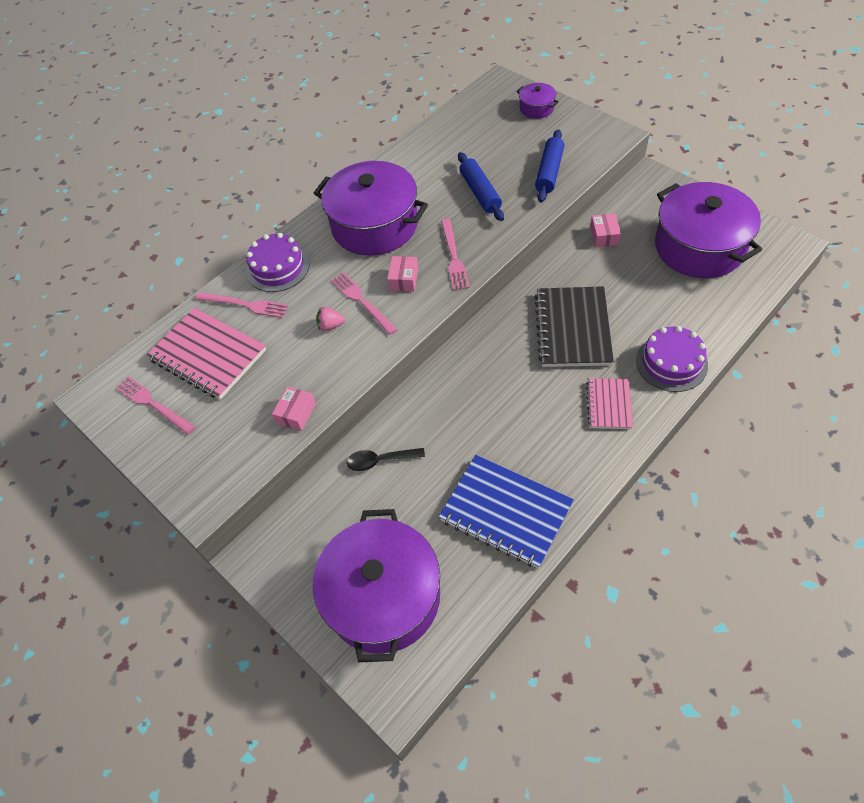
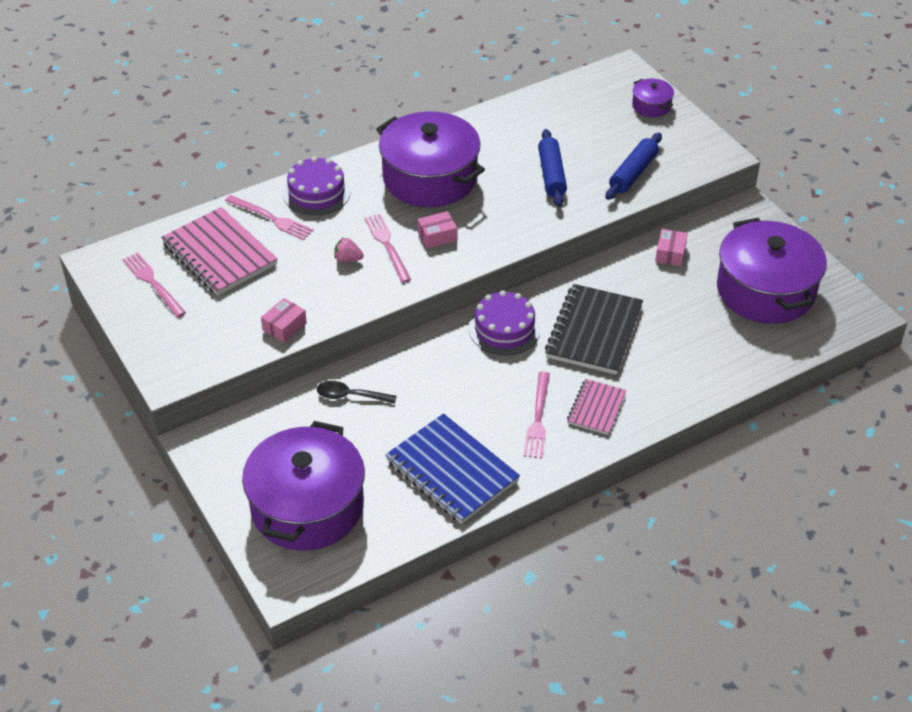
camera: 10 degrees right, 10 degrees down
pink box [387,256,418,291] -> pink box turned 45 degrees clockwise [417,211,457,249]
pink fork [441,219,470,290] -> pink fork moved to [523,372,550,459]
purple cake [636,326,708,392] -> purple cake moved to [469,290,541,355]

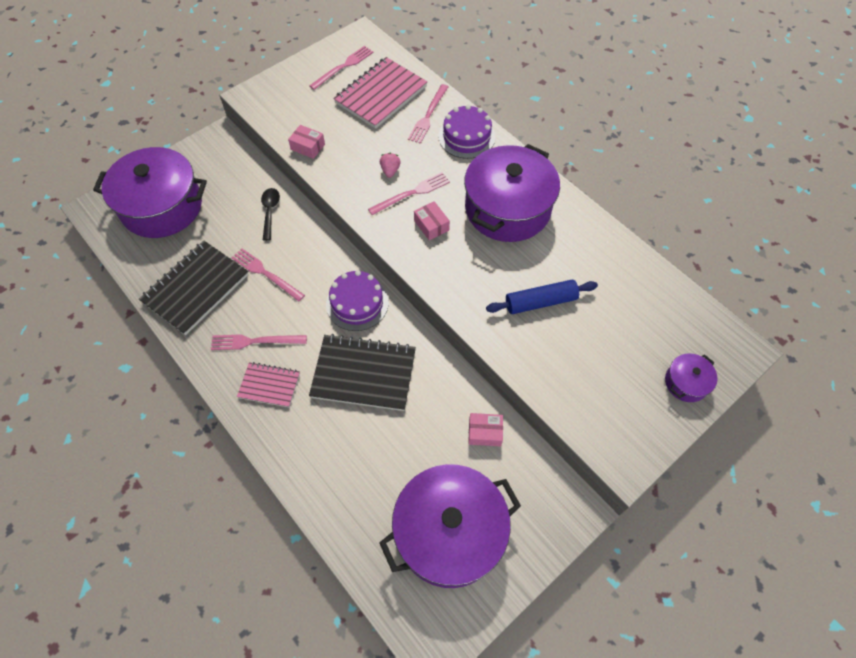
camera: 80 degrees right, 15 degrees up
blue notebook [385,413,520,524] -> black notebook [139,241,249,335]
blue rolling pin [605,133,662,200] -> none
none -> pink fork [232,248,305,302]

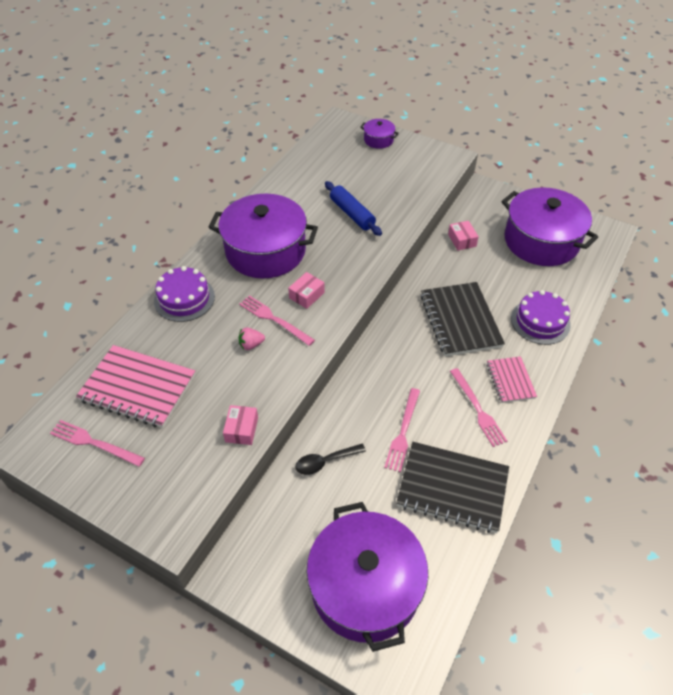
camera: 110 degrees left, 10 degrees down
purple cake [326,270,389,331] -> purple cake moved to [511,290,571,345]
pink fork [408,84,448,144] -> none

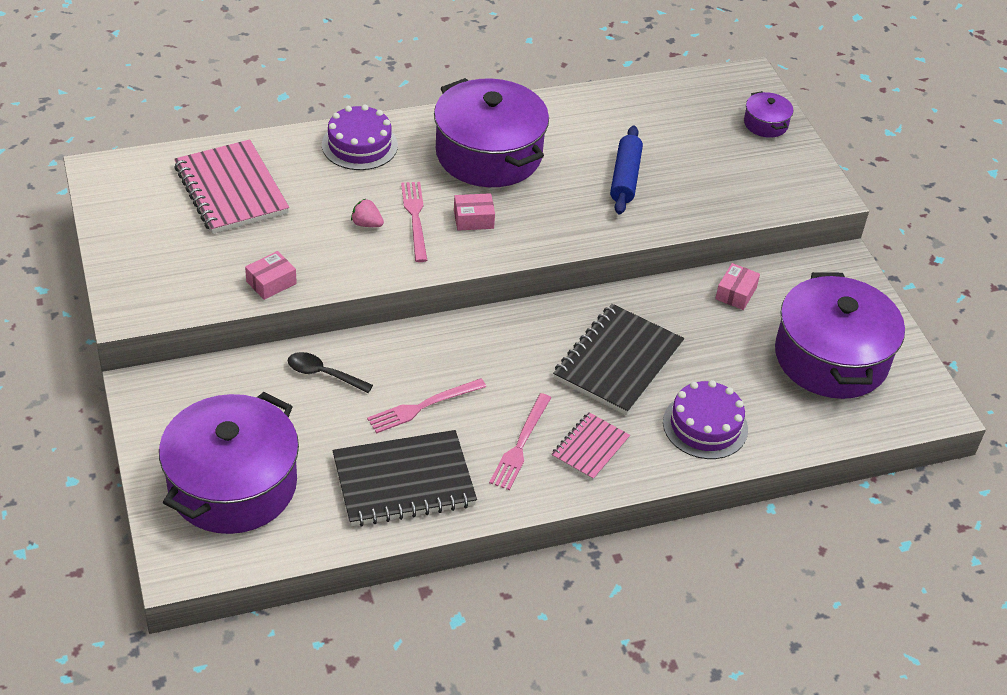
camera: 40 degrees right, 5 degrees down
pink fork [50,420,145,467] -> none
black notebook [396,442,509,533] -> black notebook turned 75 degrees counterclockwise [333,430,477,527]

